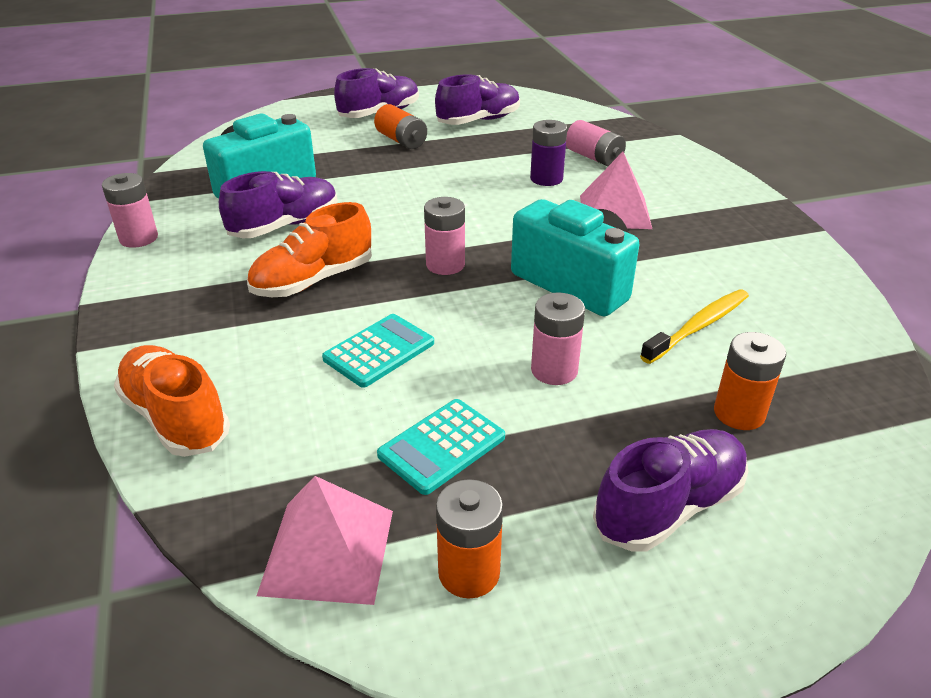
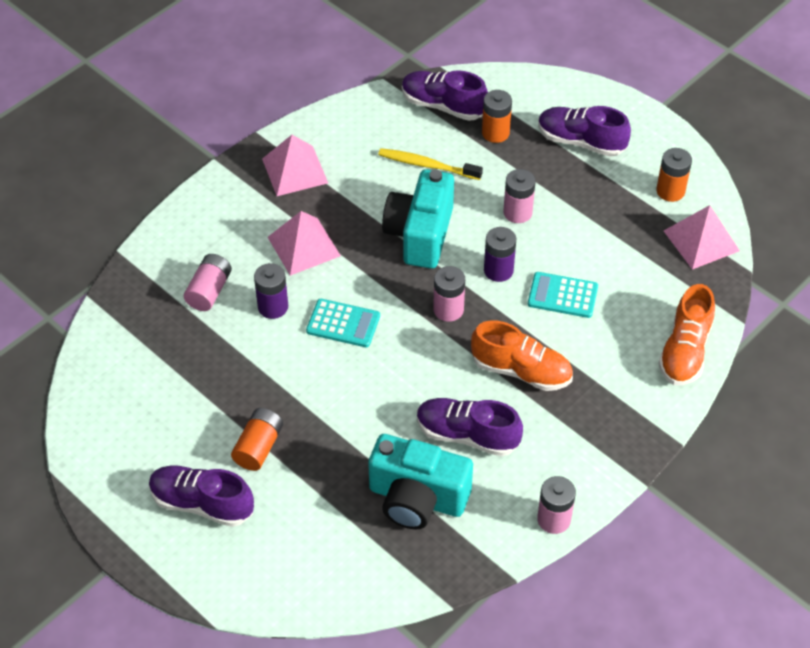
camera: 120 degrees left, 15 degrees up
turquoise calculator [377,399,505,495] -> turquoise calculator moved to [306,299,380,347]
purple shoe [435,74,520,125] -> purple shoe moved to [402,70,488,121]
none -> pink pyramid [262,135,328,196]
none -> purple battery [484,227,516,282]

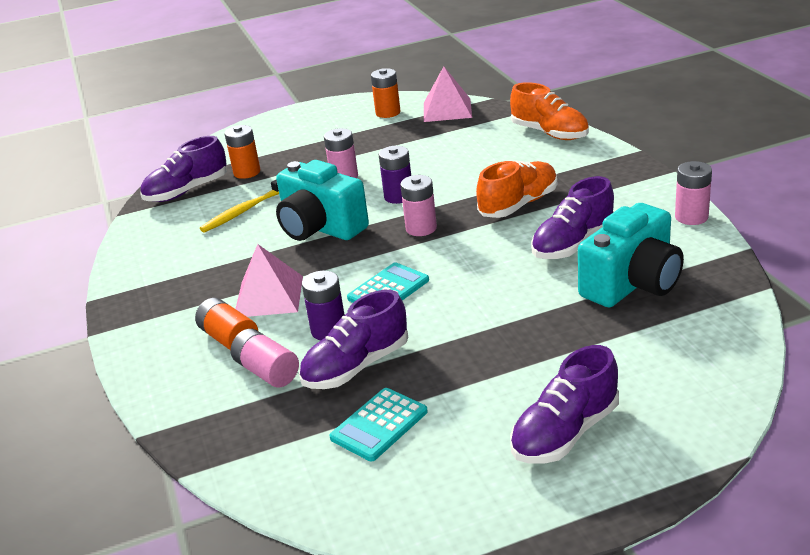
camera: 60 degrees left, 20 degrees down
orange battery [231,408,283,471] -> orange battery moved to [195,298,258,350]
pink pyramid [262,135,328,196] -> none
turquoise calculator [528,272,598,318] -> turquoise calculator moved to [329,388,428,461]
purple shoe [538,106,631,157] -> purple shoe moved to [299,290,408,389]

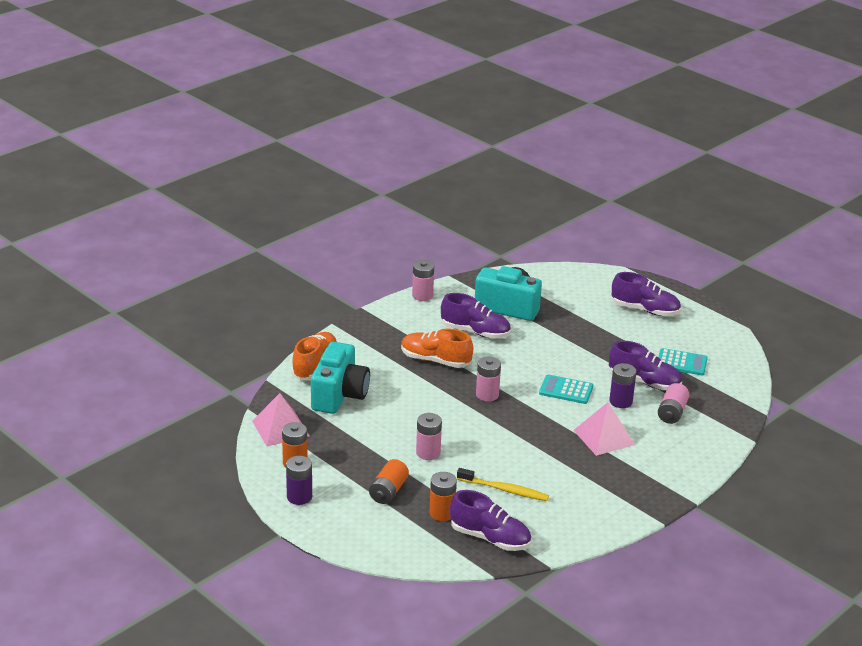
camera: 120 degrees left, 0 degrees up
orange battery [195,298,258,350] -> orange battery moved to [369,459,409,504]
turquoise camera [276,160,369,241] -> turquoise camera moved to [311,342,370,414]
purple battery [379,146,411,204] -> purple battery moved to [286,456,312,505]

